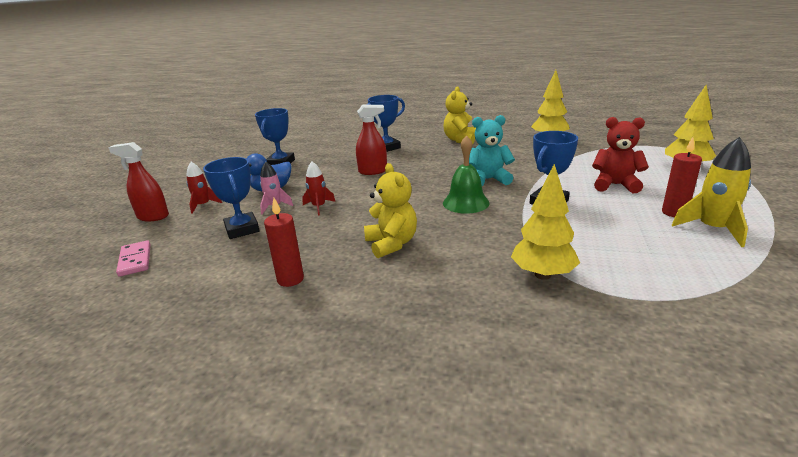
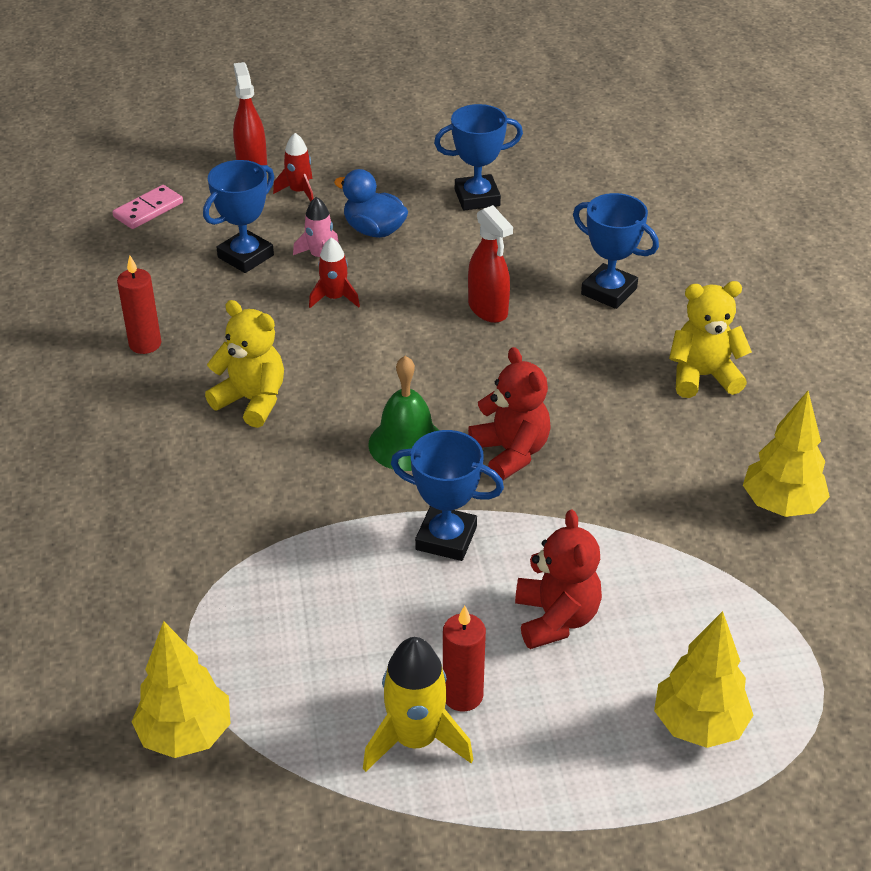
camera: 65 degrees right, 15 degrees up
yellow teddy bear [364,163,417,258] -> yellow teddy bear turned 105 degrees counterclockwise [205,300,284,428]
turquoise teddy bear [469,115,515,186] -> red teddy bear [468,347,551,480]
yellow tree [511,164,580,280] -> yellow tree moved to [132,621,231,758]

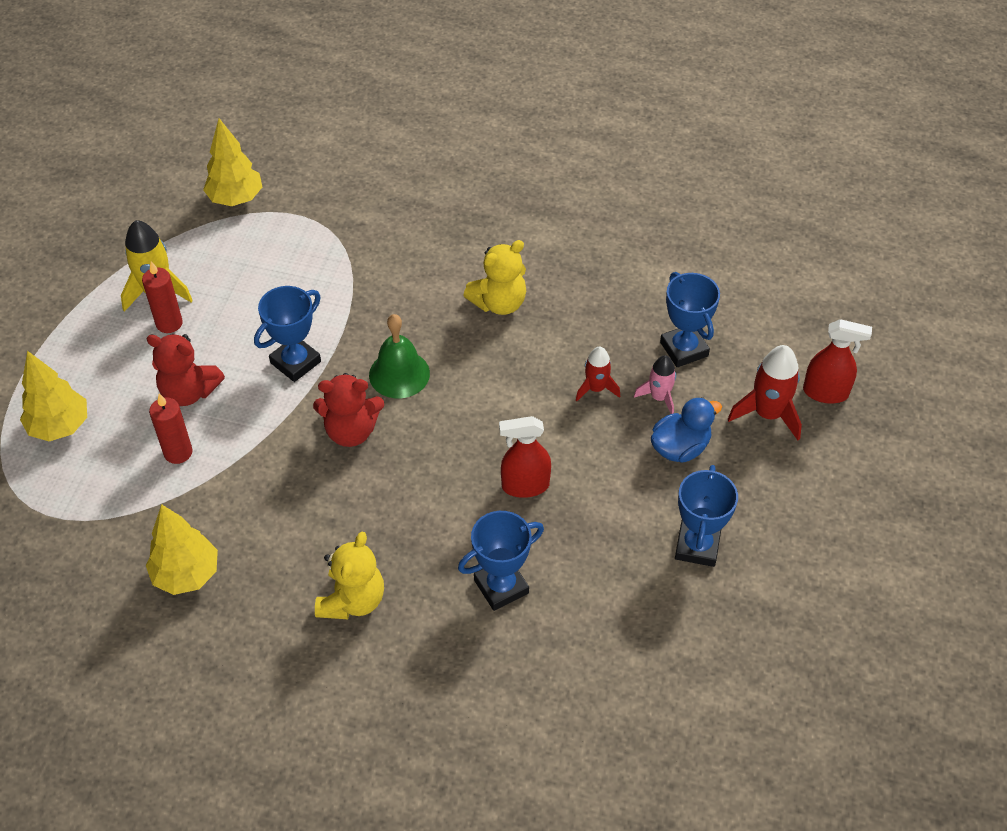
camera: 115 degrees right, 10 degrees up
pink domino [112,185,183,229] -> none
red candle [117,256,161,354] -> red candle moved to [149,393,193,464]
red rocket [273,133,314,201] -> red rocket [728,345,802,440], size x1.61

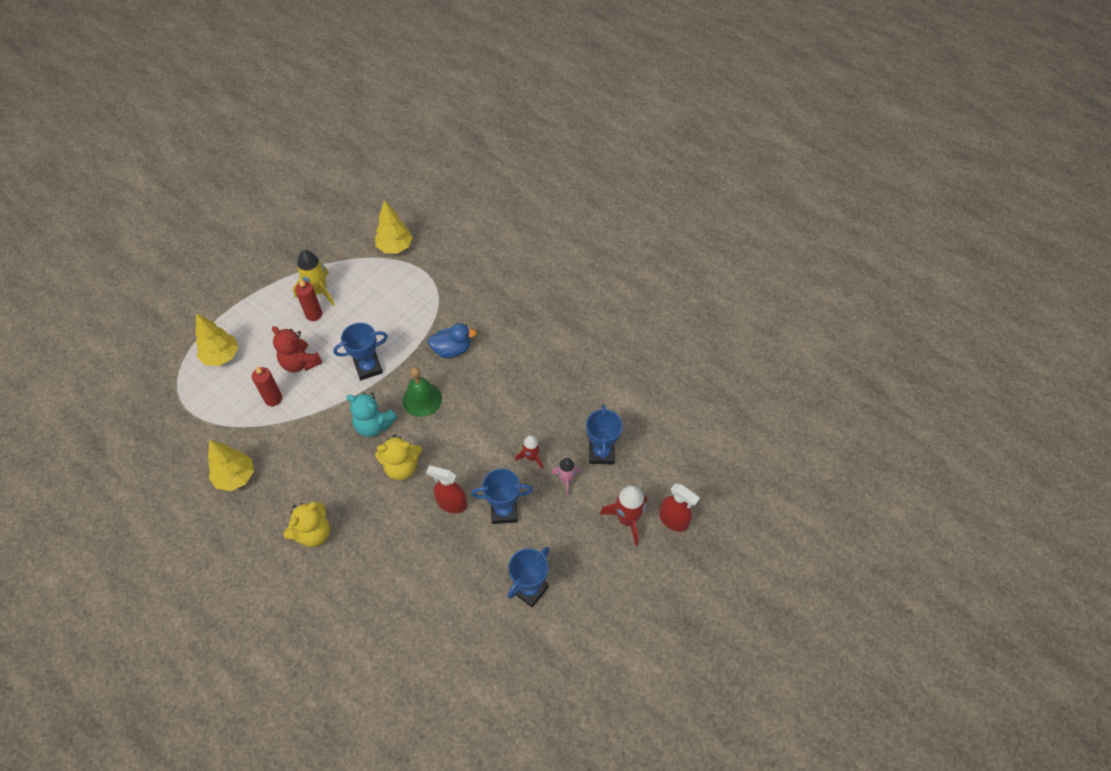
camera: 25 degrees right, 5 degrees up
red teddy bear [313,373,384,447] -> turquoise teddy bear [346,393,397,437]
blue trophy [458,511,544,611] -> blue trophy moved to [471,469,533,524]
yellow teddy bear [463,240,526,315] -> yellow teddy bear moved to [375,435,422,481]
blue duck [651,397,722,463] -> blue duck moved to [428,323,477,358]

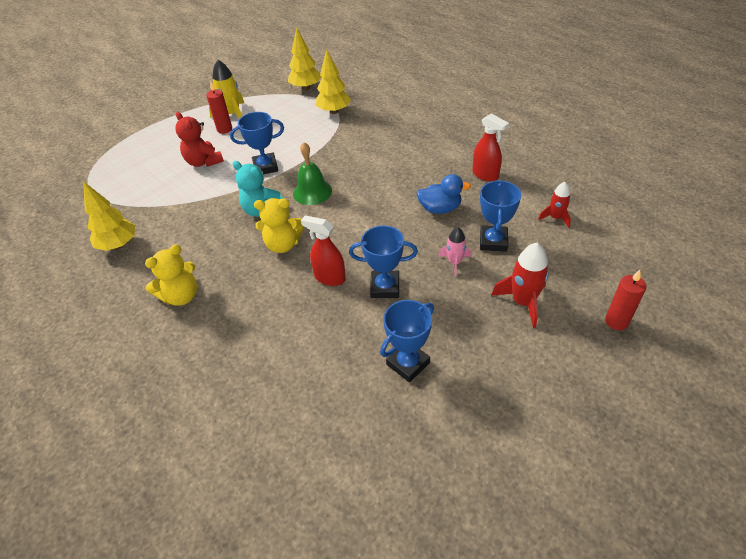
camera: 10 degrees right, 10 degrees down
yellow tree [195,313,238,366] -> yellow tree moved to [315,49,351,114]
red candle [252,366,282,406] -> red candle moved to [605,270,646,330]
blue duck [428,323,477,358] -> blue duck moved to [416,174,471,214]
red rocket [515,435,543,469] -> red rocket moved to [538,182,571,228]
red spray bottle [659,483,700,532] -> red spray bottle moved to [472,113,509,182]

